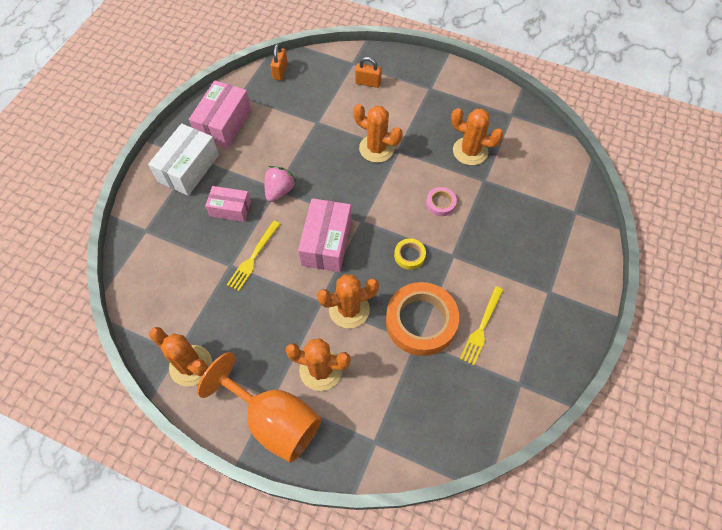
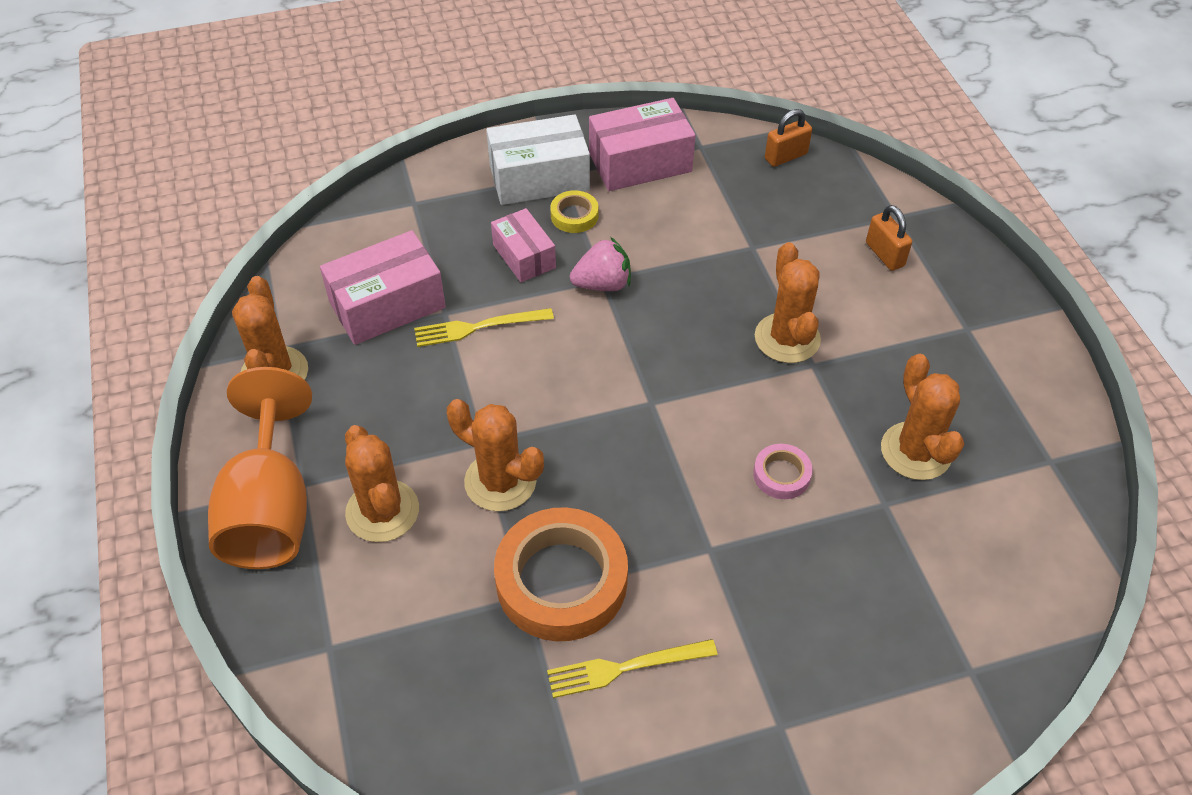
camera: 50 degrees right, 10 degrees down
pink box [298,198,351,272] -> pink box moved to [320,230,446,345]
yellow tape [394,238,426,270] -> yellow tape moved to [550,190,599,233]

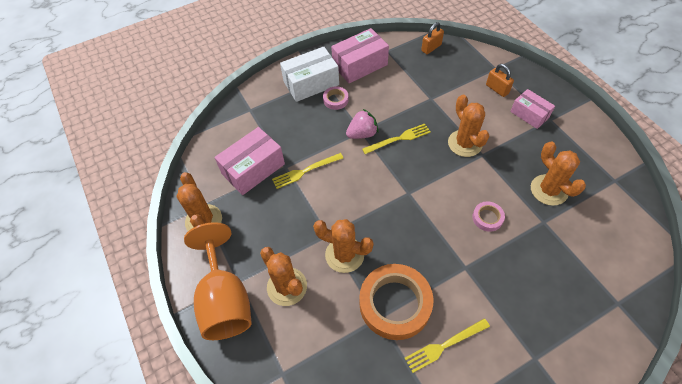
camera: 10 degrees left, 5 degrees up
pink box [491,208,556,282] -> pink box moved to [510,89,555,129]
yellow tape [550,190,599,233] -> pink tape [323,86,349,110]
none -> yellow fork [362,124,431,154]

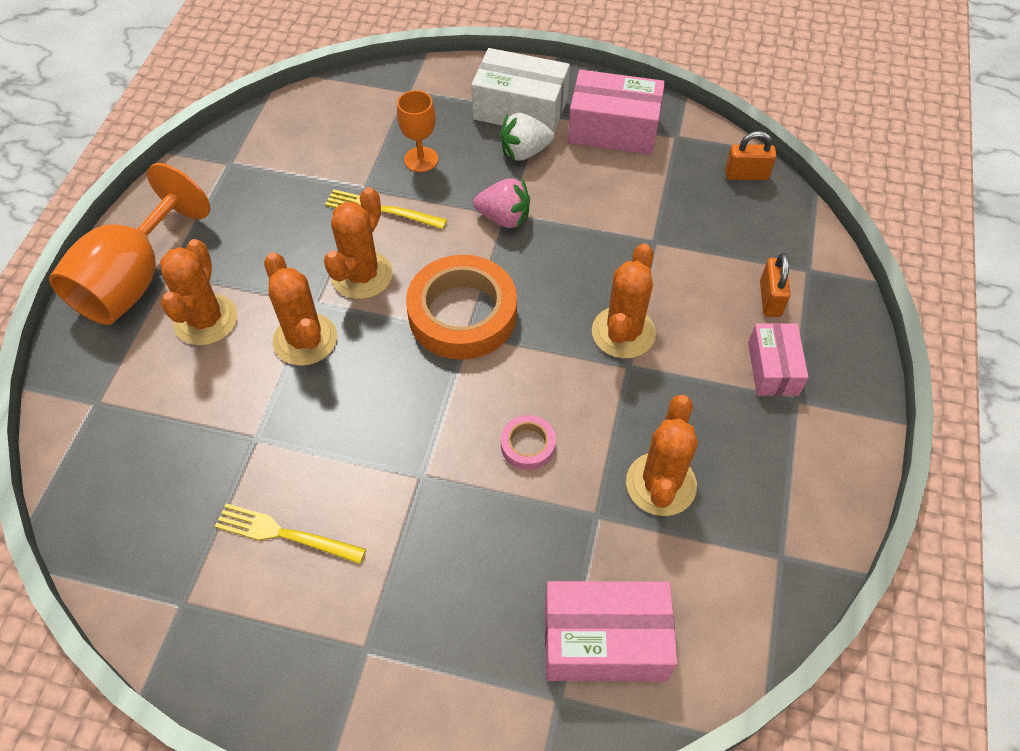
camera: 40 degrees right, 0 degrees up
orange cactus [177,172,222,231] -> orange cactus moved to [324,187,393,299]
pink box [214,127,285,195] -> pink box moved to [545,581,678,682]
pink tape [323,86,349,110] -> white strawberry [500,113,554,161]
orange tape [359,264,433,340] -> orange tape moved to [406,255,517,360]
yellow fork [362,124,431,154] -> none
none -> orange goblet [397,90,438,172]

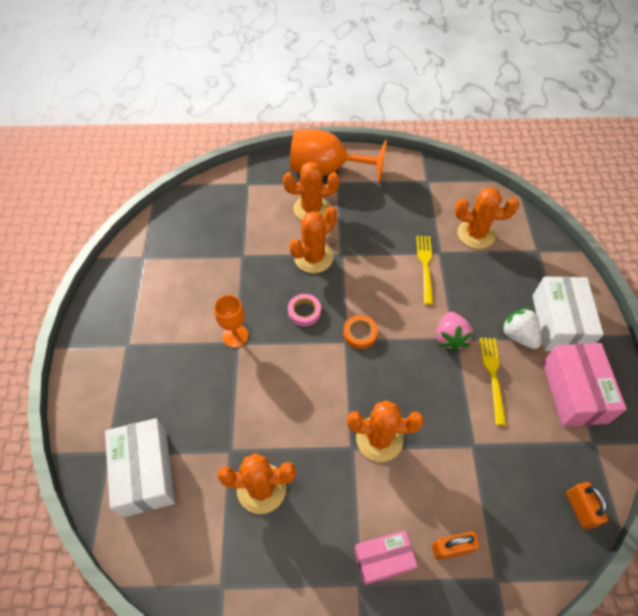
camera: 75 degrees right, 0 degrees up
yellow fork [215,503,366,564] -> yellow fork moved to [480,338,506,425]
orange cactus [324,187,393,299] -> orange cactus moved to [455,187,519,249]
orange goblet [397,90,438,172] -> orange goblet moved to [214,295,249,348]
orange tape [406,255,517,360] -> orange tape [343,315,378,349], size x0.46
pink tape [501,415,556,470] -> pink tape moved to [288,294,321,326]
pink box [545,581,678,682] -> white box [105,418,175,517]

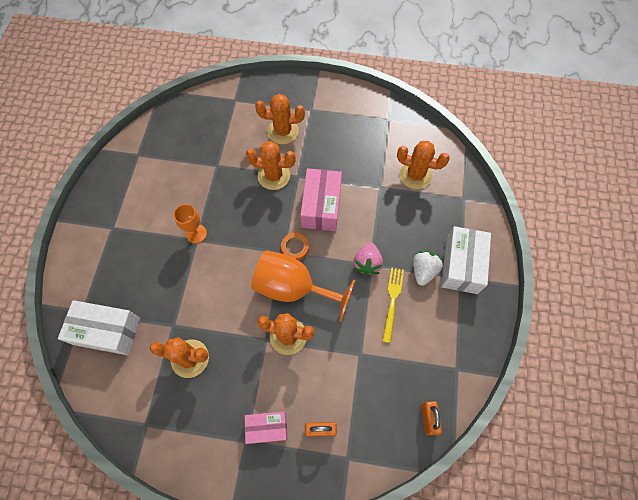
camera: 10 degrees right, 10 degrees up
white box [105,418,175,517] -> white box turned 75 degrees counterclockwise [58,300,140,355]
pink tape [288,294,321,326] -> none
orange cactus [289,206,337,273] -> orange cactus turned 45 degrees clockwise [246,141,296,190]
orange goblet [290,129,387,183] -> orange goblet moved to [251,250,355,322]
yellow fork [416,236,433,305] -> none
white strawberry [500,308,541,349] -> white strawberry turned 45 degrees clockwise [413,251,444,286]
pink box [543,343,627,427] -> pink box moved to [300,168,342,231]

